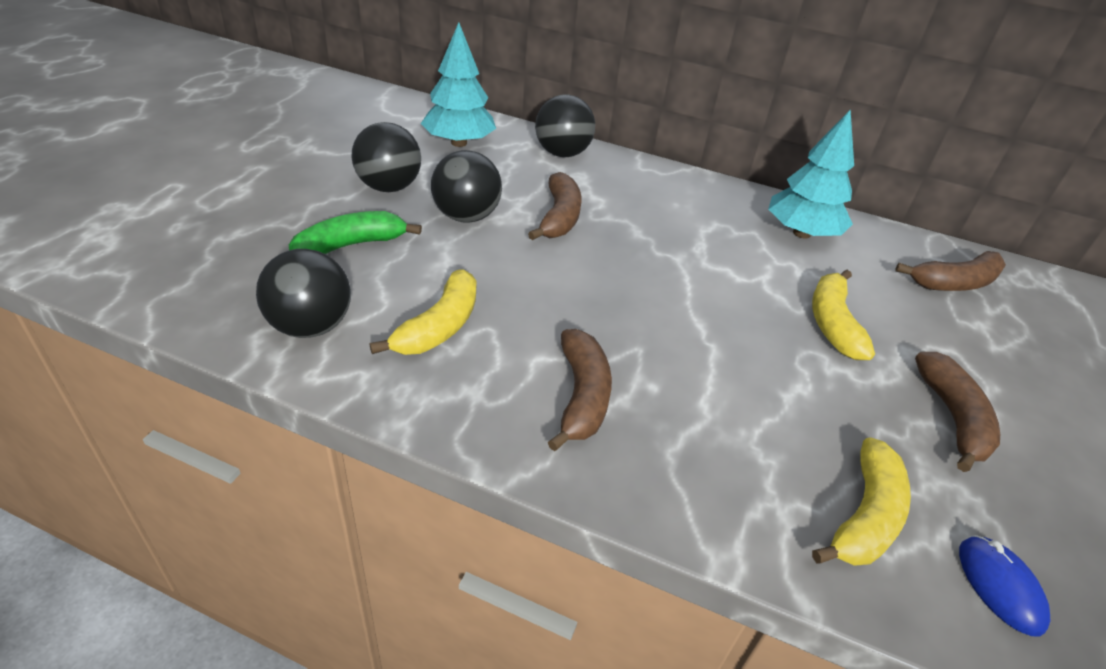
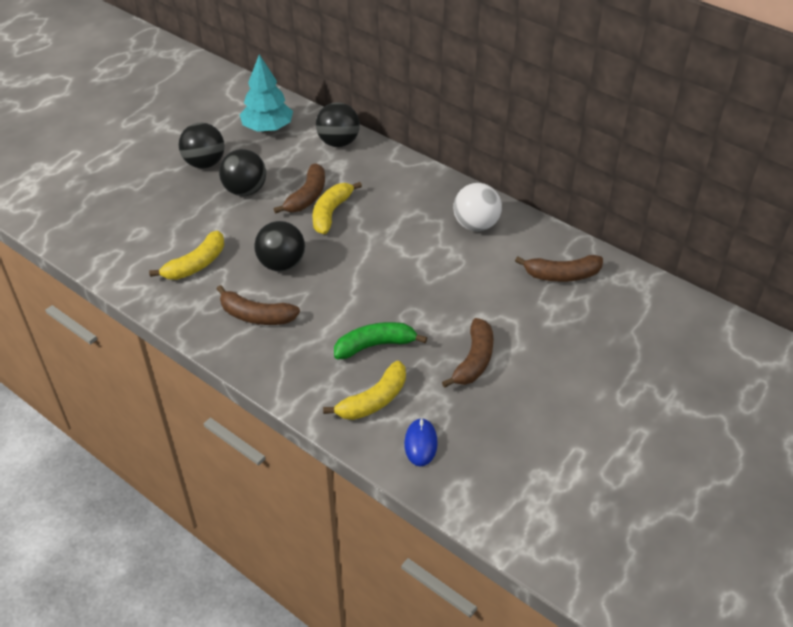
camera: 20 degrees right, 5 degrees up
black ball [256,249,351,338] -> black ball moved to [254,221,305,272]
green banana [289,211,422,254] -> green banana moved to [334,322,427,359]
brown banana [548,329,612,451] -> brown banana turned 90 degrees clockwise [217,285,300,325]
turquoise tree [768,109,854,238] -> white ball [453,183,502,232]
yellow banana [812,270,875,360] -> yellow banana moved to [312,182,362,234]

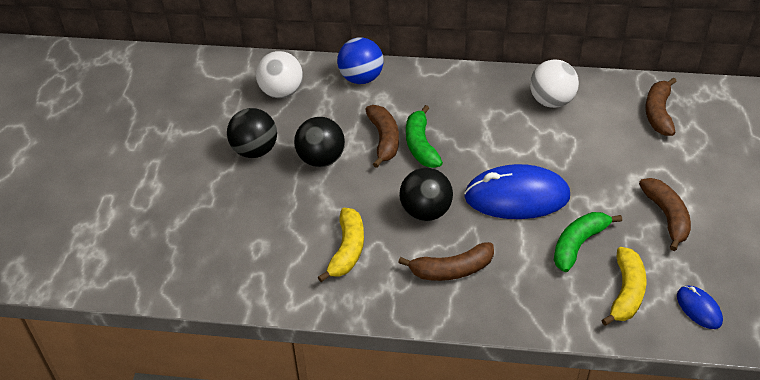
camera: 30 degrees left, 0 degrees up
turquoise tree [240,54,293,132] -> white ball [256,51,303,98]
yellow banana [312,182,362,234] -> green banana [406,105,443,168]
black ball [316,102,360,147] -> blue ball [337,38,384,84]
brown banana [515,255,603,282] -> brown banana turned 135 degrees clockwise [645,77,677,136]
none -> blue mouse [464,164,570,219]

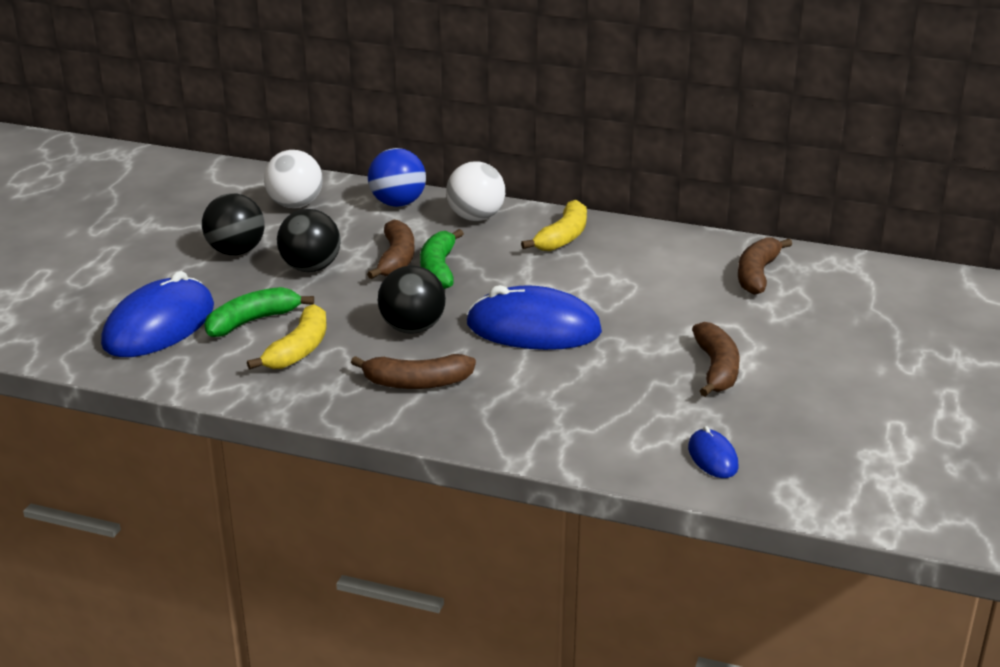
camera: 10 degrees right, 15 degrees down
white ball [530,60,579,108] -> white ball moved to [446,161,505,221]
green banana [554,212,622,272] -> green banana moved to [204,287,314,337]
yellow banana [601,247,646,326] -> yellow banana moved to [521,200,587,251]
none -> blue mouse [101,271,214,357]

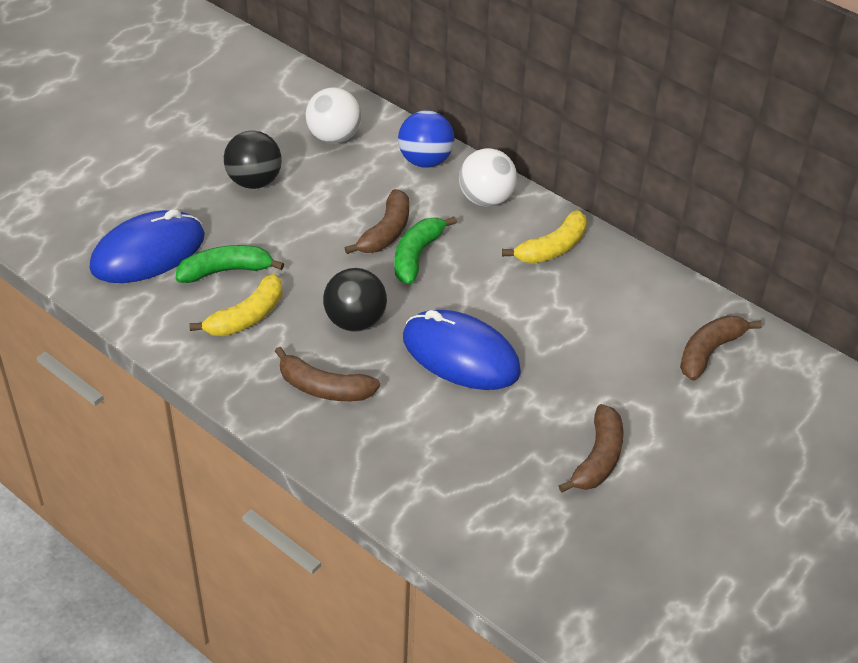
camera: 20 degrees right, 15 degrees up
black ball [277,209,341,272] -> none
blue mouse [688,426,739,478] -> none

